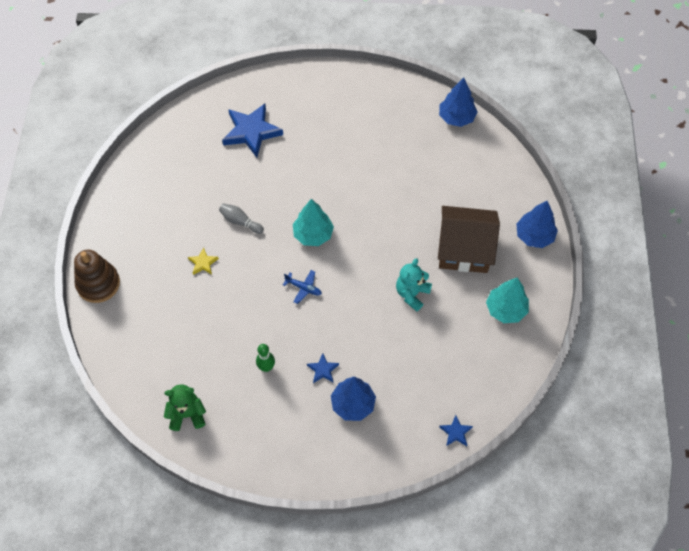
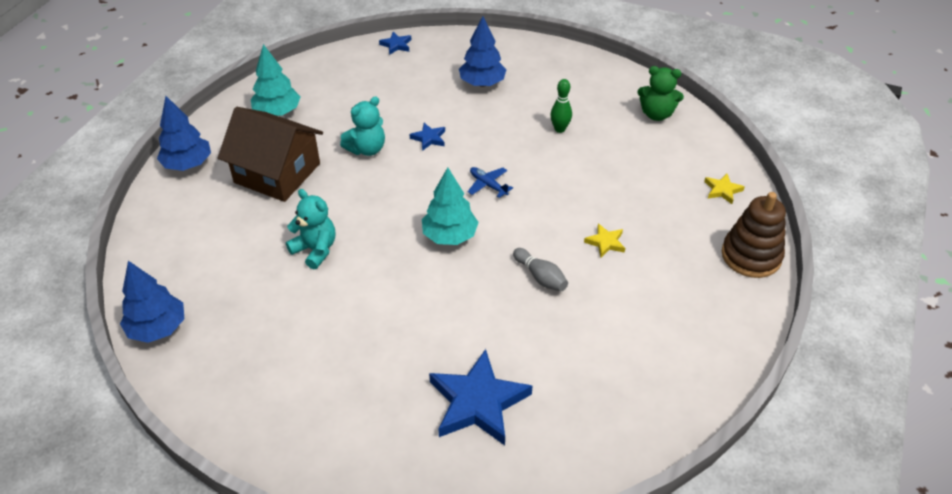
camera: 160 degrees left, 15 degrees down
blue star [307,353,339,383] -> blue star moved to [409,123,445,151]
none -> turquoise teddy bear [286,189,335,269]
none -> yellow star [704,174,745,204]

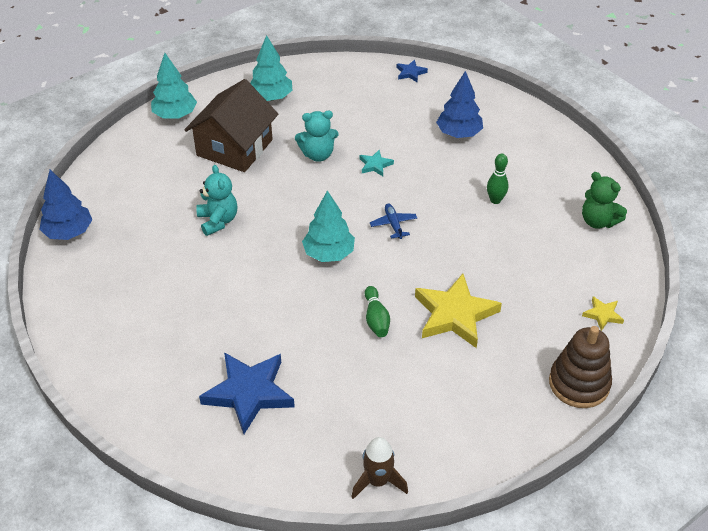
camera: 30 degrees right, 0 degrees up
blue tree [157,96,211,171] -> turquoise tree [151,53,197,119]
brown house [218,107,323,202] -> brown house turned 60 degrees clockwise [185,79,278,172]
blue star [409,123,445,151] -> turquoise star [360,150,394,176]
grey bowling pin [513,248,568,291] -> green bowling pin [365,286,390,337]
yellow star [584,224,625,258] -> yellow star [415,274,502,348], size x2.15
none -> brown rocket [351,437,408,499]

